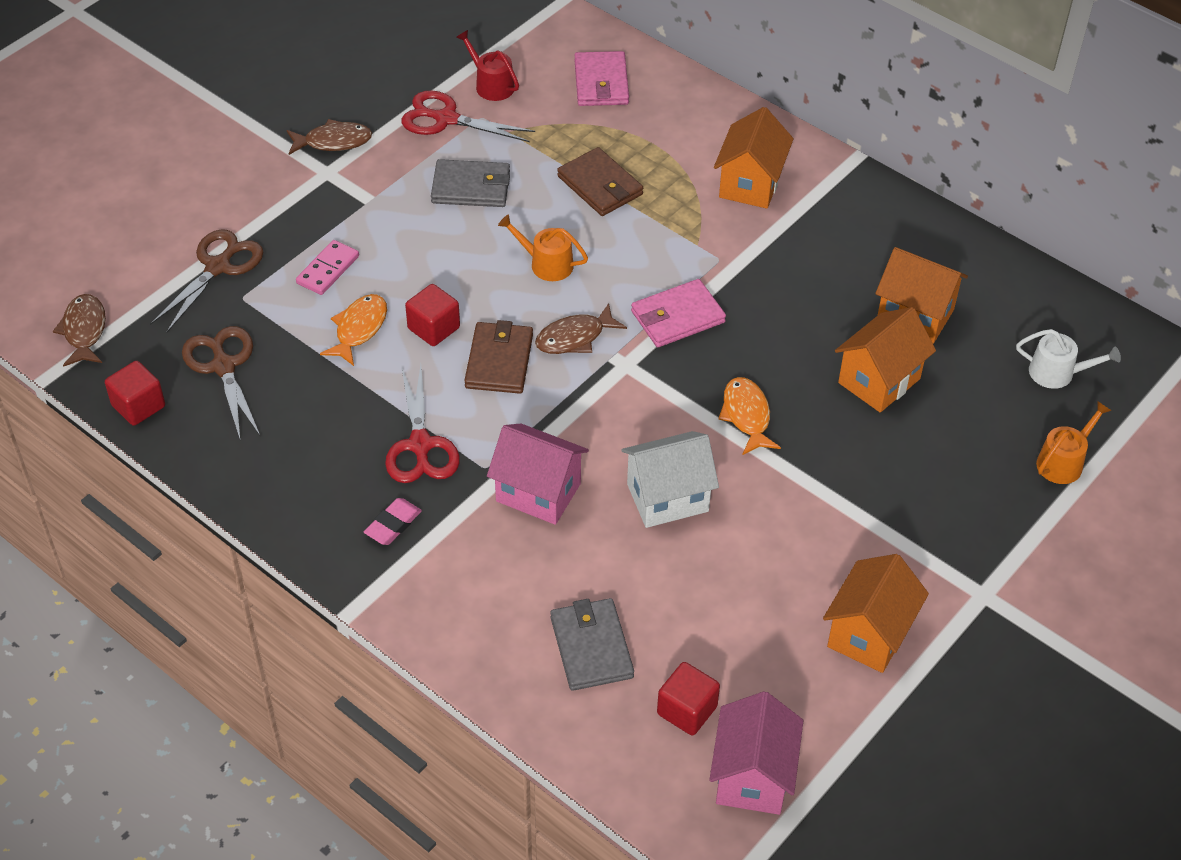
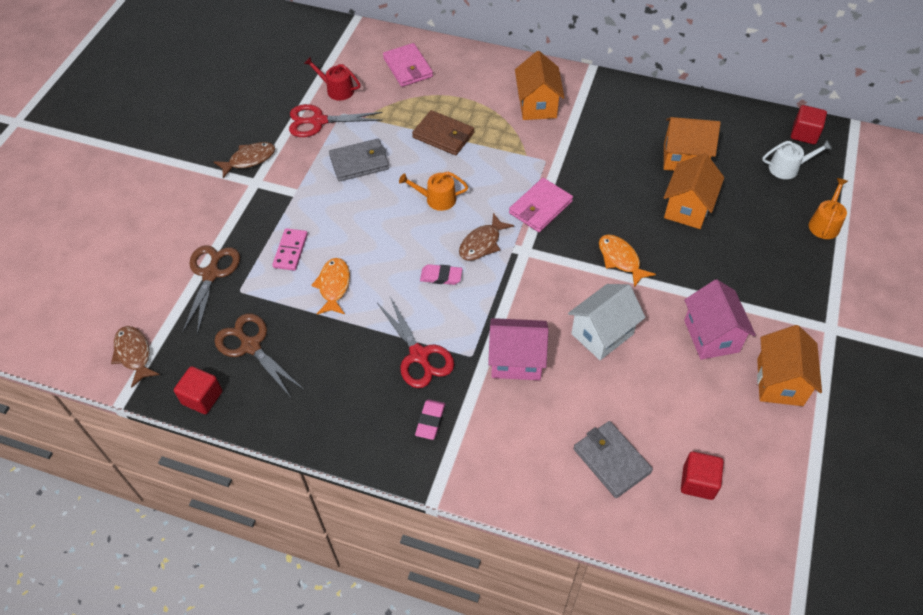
camera: 20 degrees left, 5 degrees up
red cube [405,284,460,346] -> red cube moved to [791,105,827,144]
brown wallet [464,320,533,394] -> pink eraser [420,264,462,285]
pink house [709,691,803,815] -> pink house moved to [684,279,756,360]

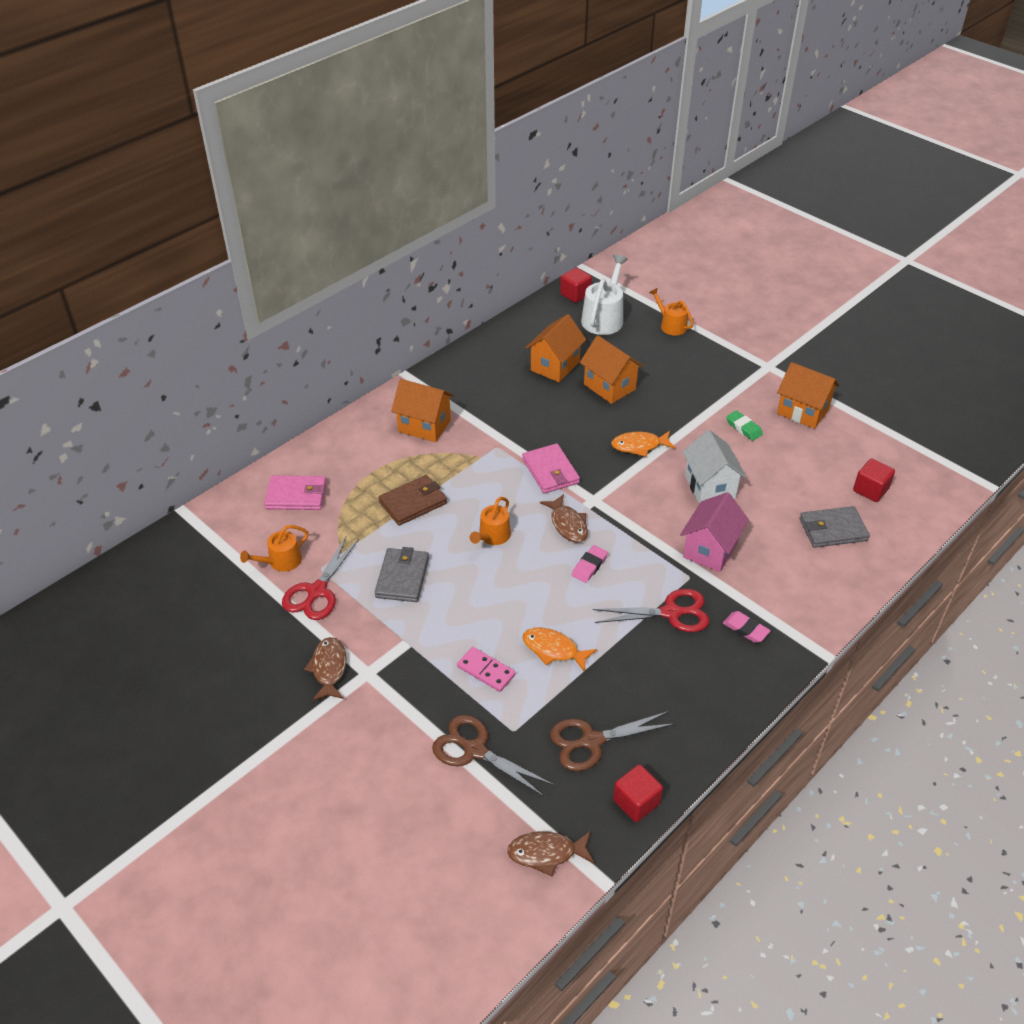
camera: 65 degrees left, 10 degrees down
red watering can [304,56,361,101] -> orange watering can [240,525,309,572]
pink house [684,279,756,360] -> green eraser [726,410,763,441]
white watering can [762,140,832,179] -> white watering can [581,255,628,335], size x1.61

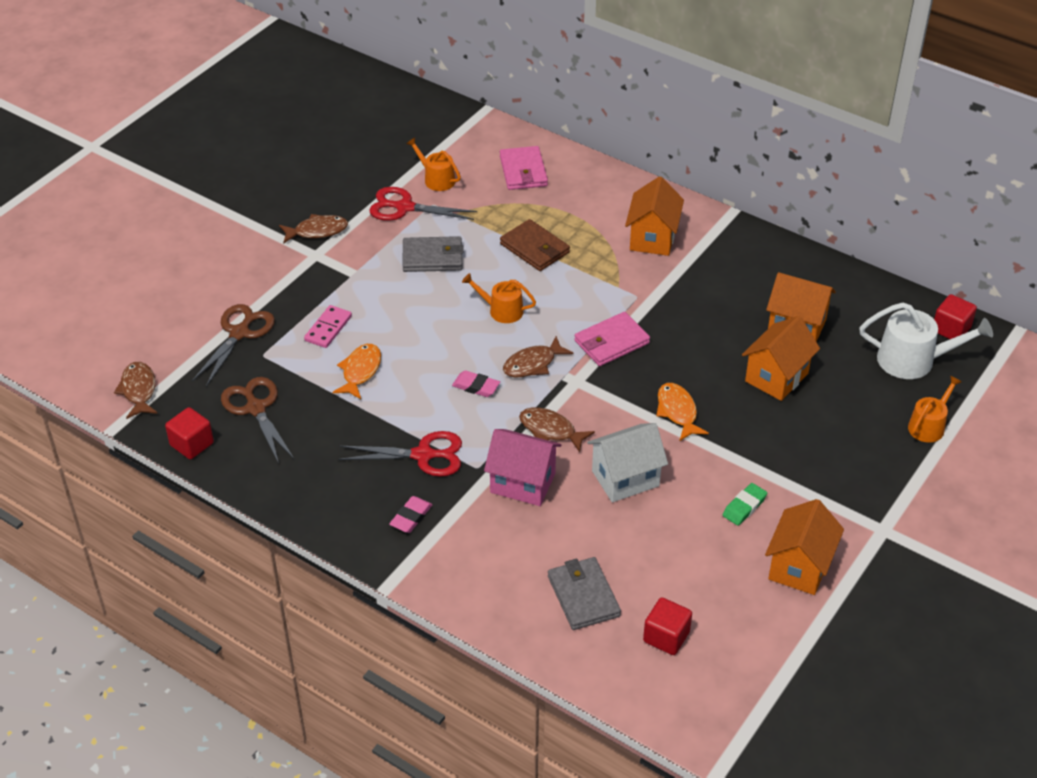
camera: 80 degrees right, 0 degrees up
red scissors [593,589,710,632] -> red scissors turned 75 degrees counterclockwise [338,431,462,477]
none -> brown fish [519,407,595,453]

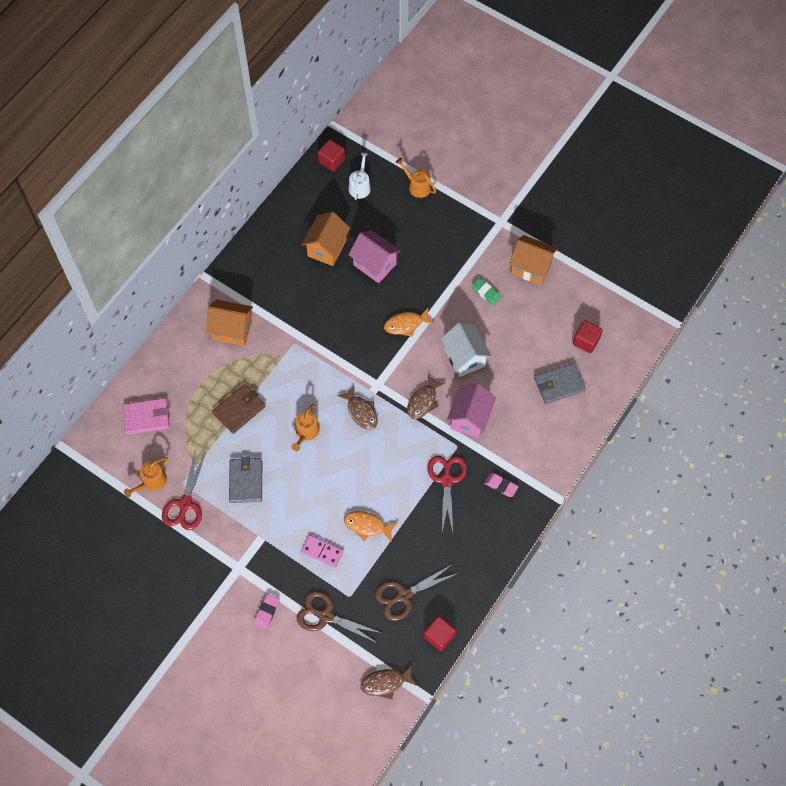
camera: 90 degrees left, 20 degrees up
brown fish [279,214,348,244] -> none
pink eraser [452,370,500,397] -> pink eraser moved to [254,594,280,630]
pink wallet [574,312,650,366] -> none
orange house [742,316,820,401] -> pink house [349,230,401,283]
white watering can [859,303,993,379] -> white watering can [348,152,371,200], size x0.62

